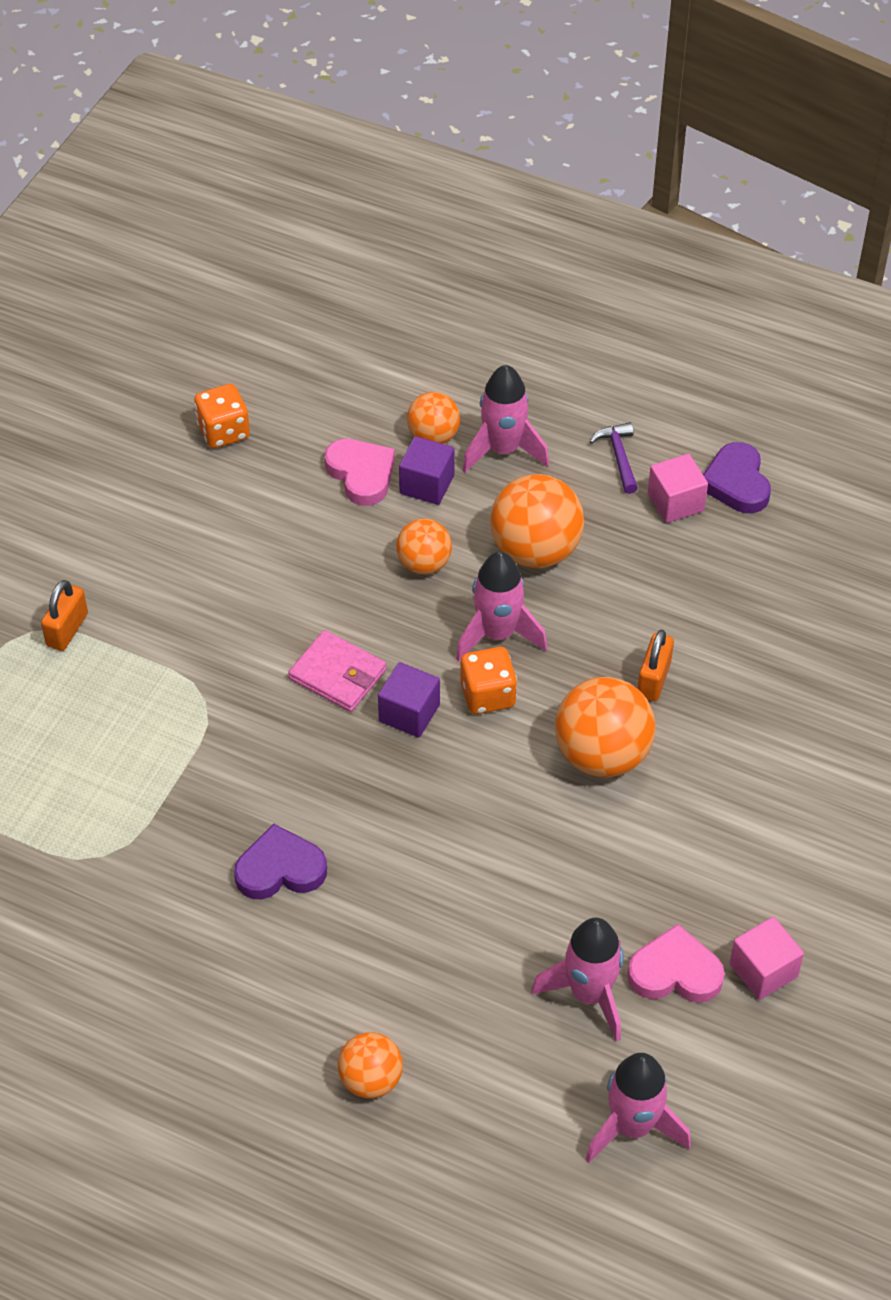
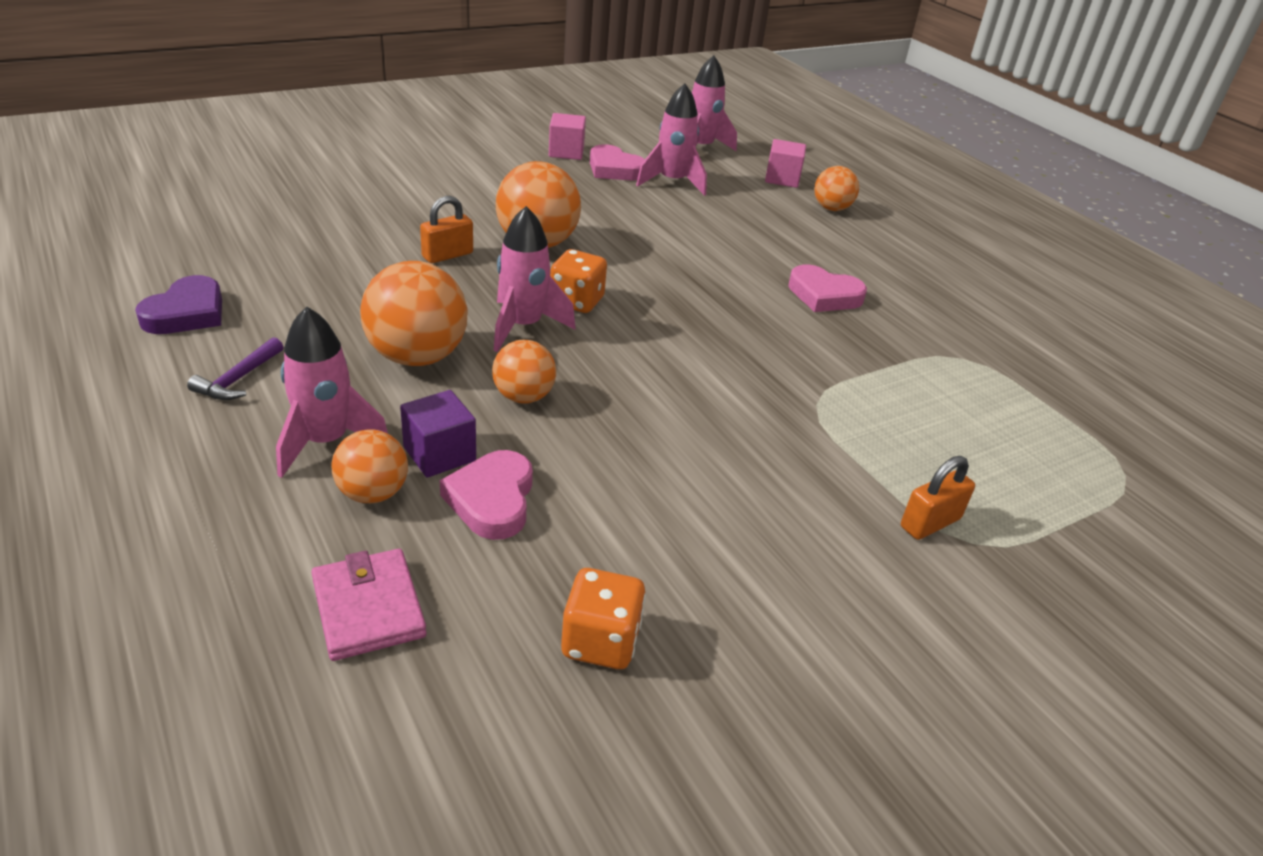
camera: 150 degrees left, 15 degrees down
purple heart [234,823,327,899] -> pink heart [788,265,867,312]
pink wallet [288,630,387,712] -> pink wallet moved to [311,549,427,661]
purple cube [378,662,440,738] -> none
pink cube [648,454,708,523] -> pink cube moved to [765,139,806,188]

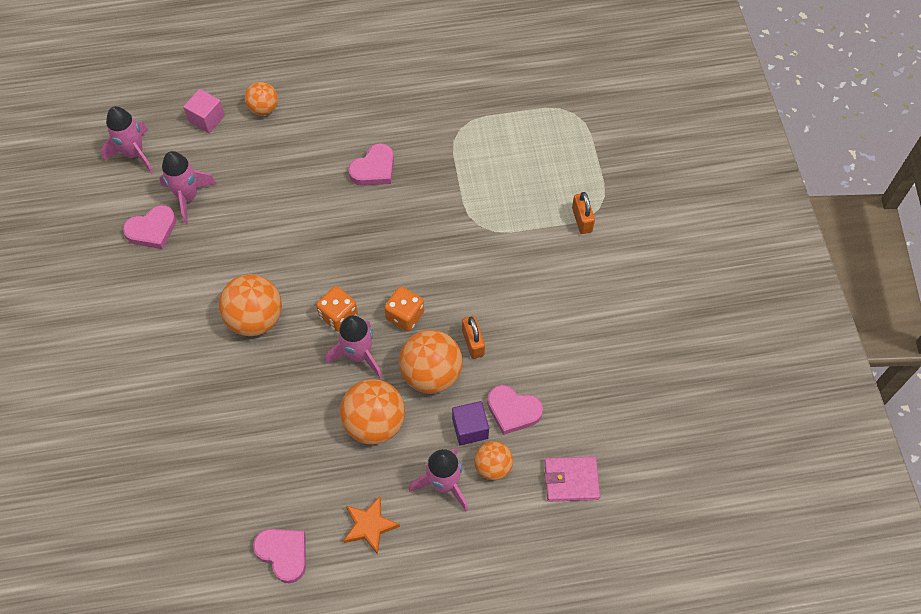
camera: 65 degrees left, 25 degrees up
purple heart [135,275,222,334] -> pink heart [253,529,306,583]
purple hammer [187,337,283,400] -> orange star [343,496,400,555]
orange padlock [420,196,473,263] -> orange padlock moved to [462,316,485,359]
orange ball [492,340,556,404] -> orange ball [399,330,463,394], size x1.68
pink cube [549,113,586,160] -> none
orange dice [561,568,646,669] -> orange dice moved to [384,287,424,331]

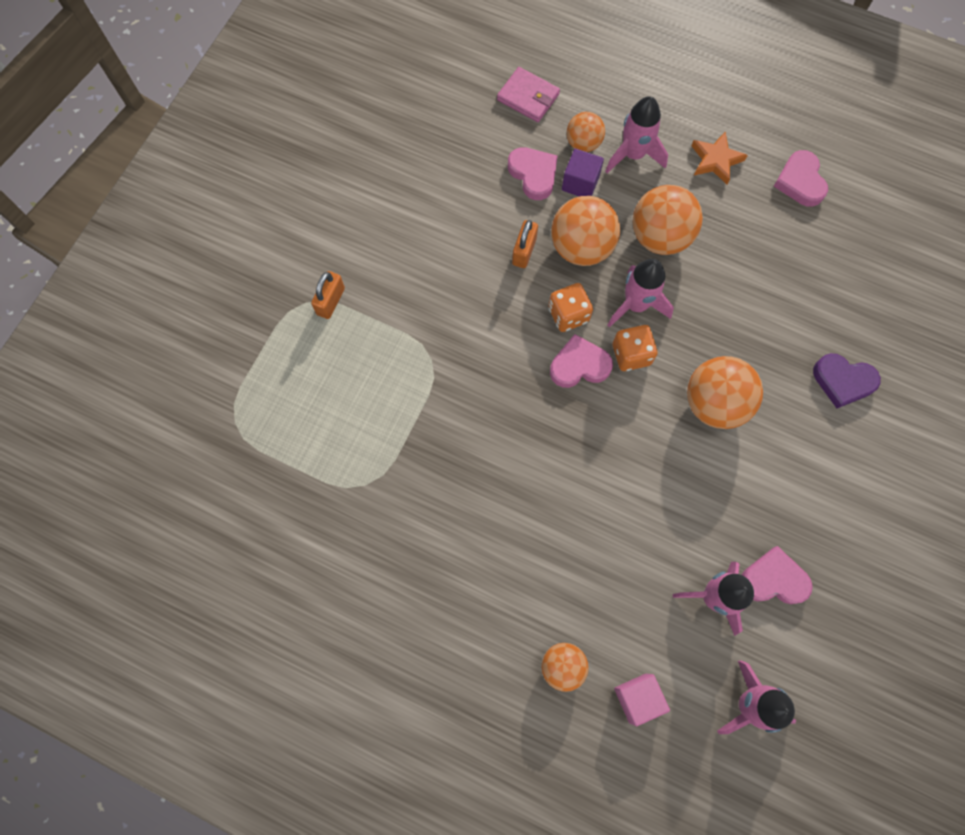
camera: 145 degrees left, 10 degrees up
pink heart [348,143,394,186] -> pink heart moved to [550,334,613,388]
none -> purple heart [813,353,881,408]

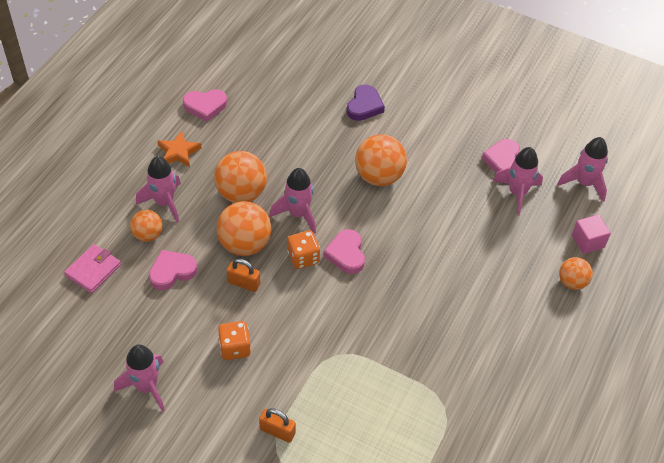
camera: 90 degrees left, 20 degrees down
purple cube [562,149,604,197] -> none
orange dice [613,325,658,371] -> orange dice moved to [218,321,251,360]
none -> pink rocket [114,344,165,412]

